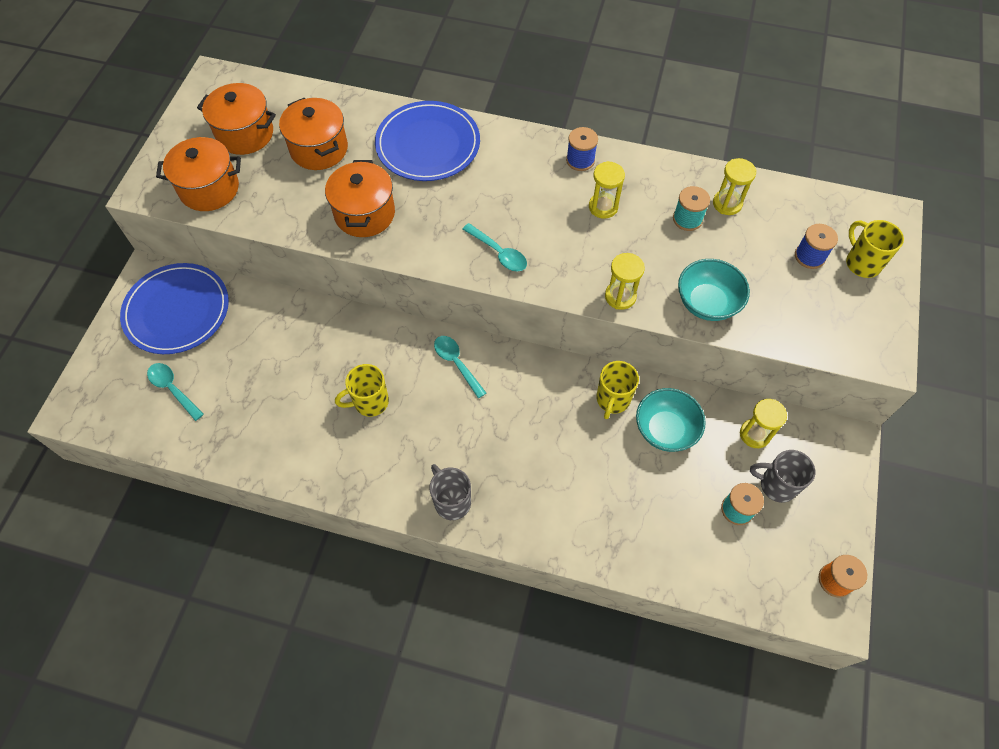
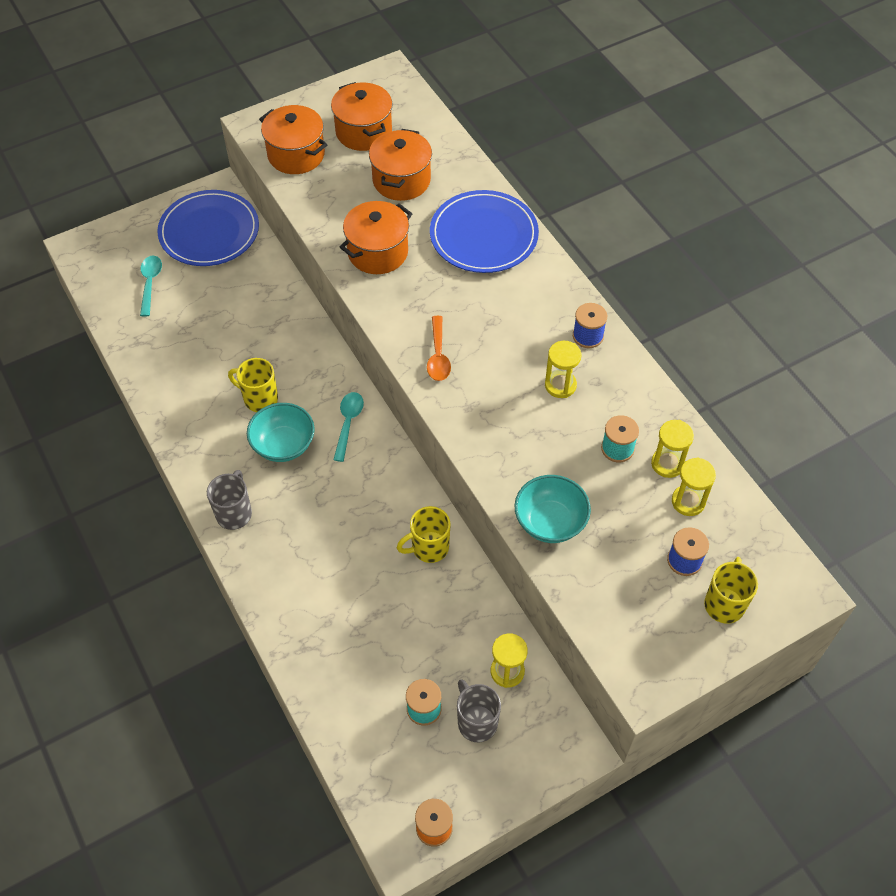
camera: 45 degrees right, 5 degrees down
turquoise spoon [462,223,527,272] -> orange spoon [427,316,451,381]
yellow hourglass [605,253,645,310] -> yellow hourglass moved to [672,457,716,516]
turquoise bowl [636,388,706,452] -> turquoise bowl moved to [247,403,315,462]

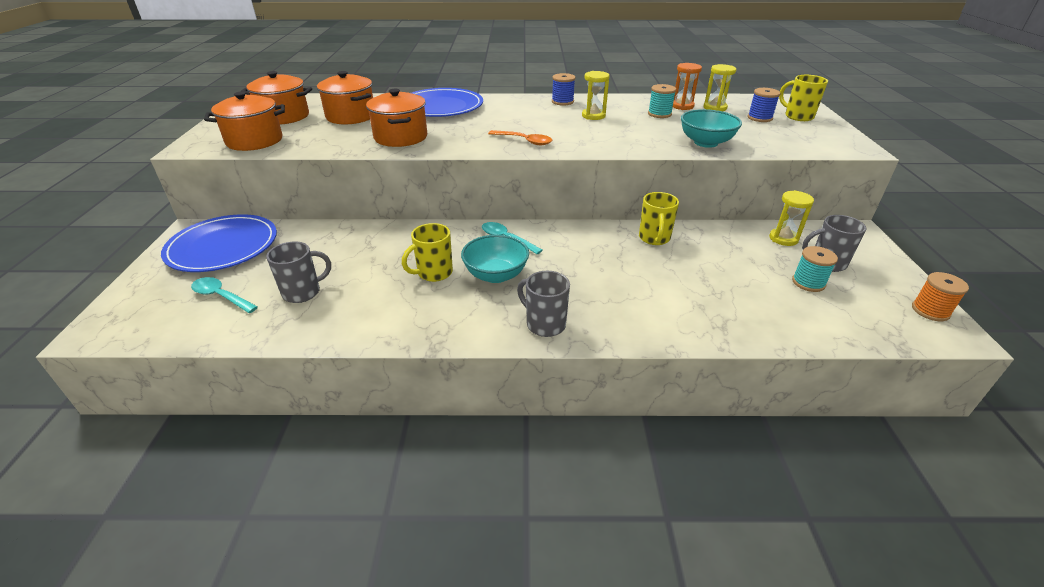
camera: 60 degrees left, 20 degrees down
yellow hourglass [651,420,694,478] -> orange hourglass [673,63,702,110]
none -> grey mug [266,242,331,303]

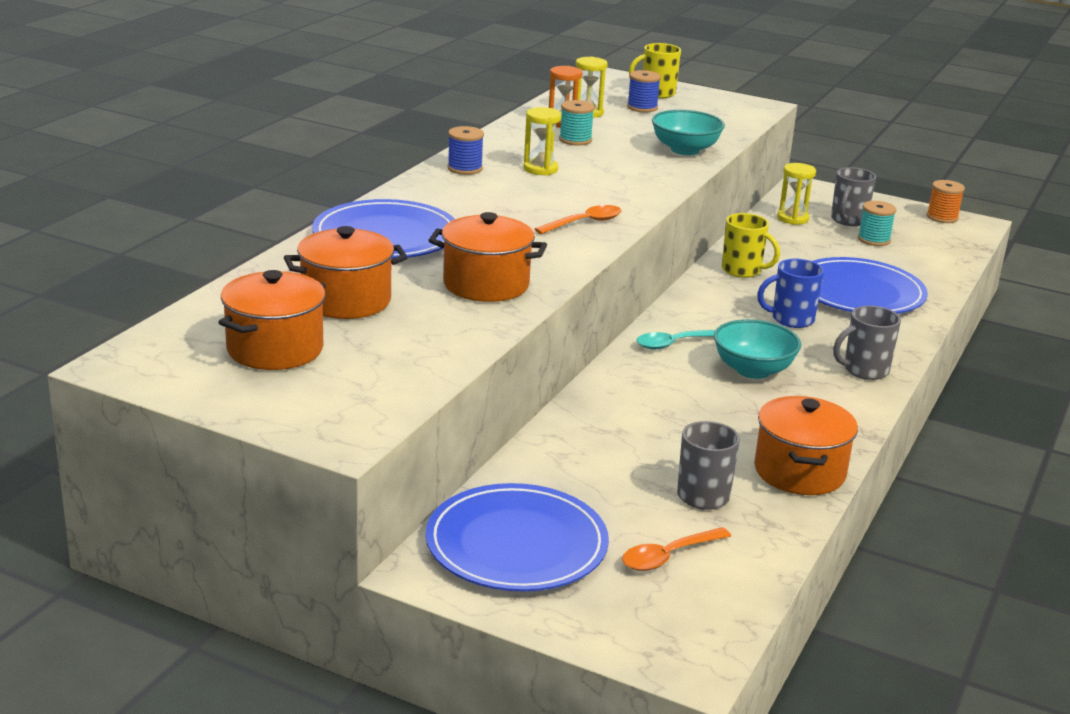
camera: 65 degrees left, 10 degrees down
turquoise spoon [191,277,258,313] -> orange spoon [622,527,731,571]
orange pot [204,92,285,151] -> orange pot moved to [754,396,858,495]
yellow mug [402,223,453,282] -> none
none -> blue mug [757,259,824,328]
none -> blue plate [813,257,928,314]

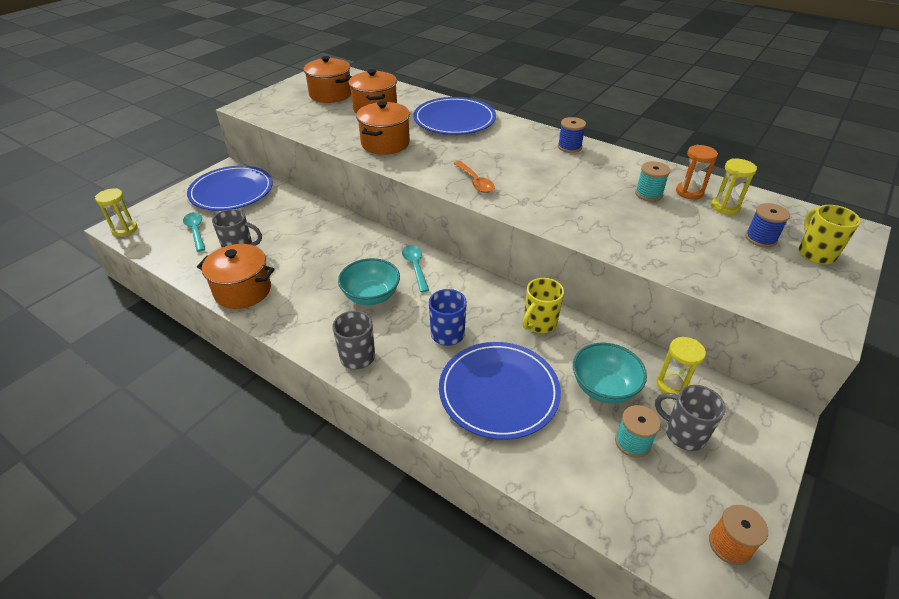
camera: 100 degrees right, 15 degrees up
yellow hourglass [524,107,561,176] -> yellow hourglass moved to [95,188,138,237]
orange spoon [622,527,731,571] -> turquoise spoon [183,212,205,252]
turquoise bowl [652,110,725,155] -> turquoise bowl moved to [573,343,647,403]

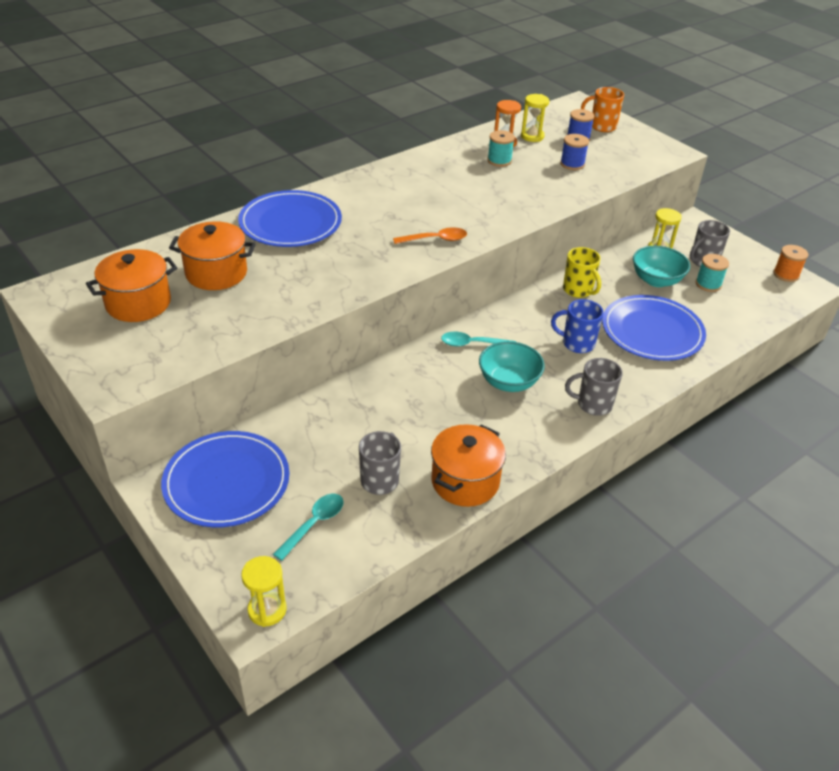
camera: 75 degrees left, 0 degrees up
turquoise spoon [183,212,205,252] -> turquoise spoon turned 135 degrees clockwise [273,494,344,561]
orange pot [356,101,410,155] -> none
blue spool [558,117,586,153] -> blue spool moved to [560,134,589,170]
yellow mug [798,205,861,265] -> orange mug [581,87,624,132]

